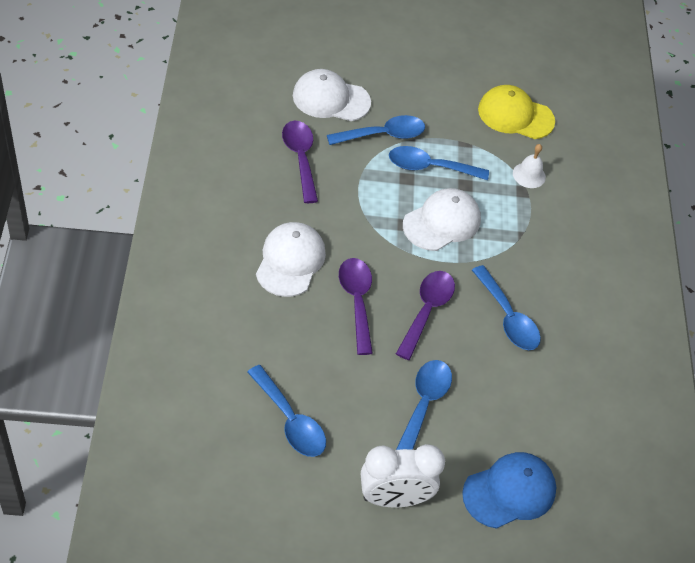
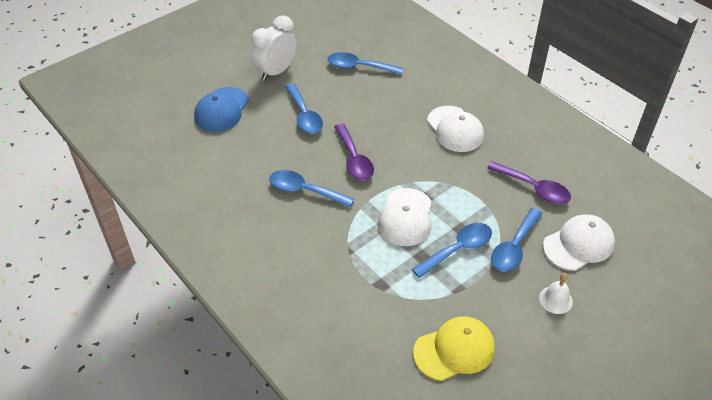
camera: 145 degrees right, 5 degrees down
purple spoon [339,258,373,355] -> none
white bell [513,144,546,188] -> white bell moved to [539,273,573,314]

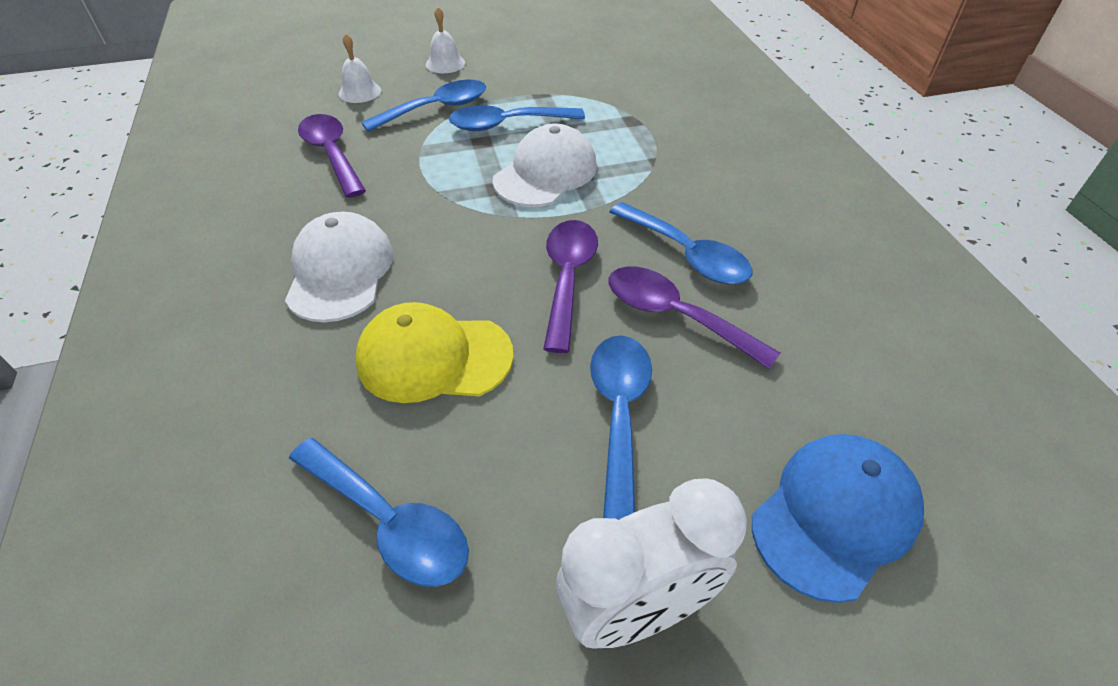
camera: 155 degrees left, 0 degrees up
yellow cap [413,316,495,381] -> yellow cap moved to [355,302,514,403]
white cap [543,214,615,271] -> white bell [339,33,381,103]
none -> purple spoon [608,267,780,369]

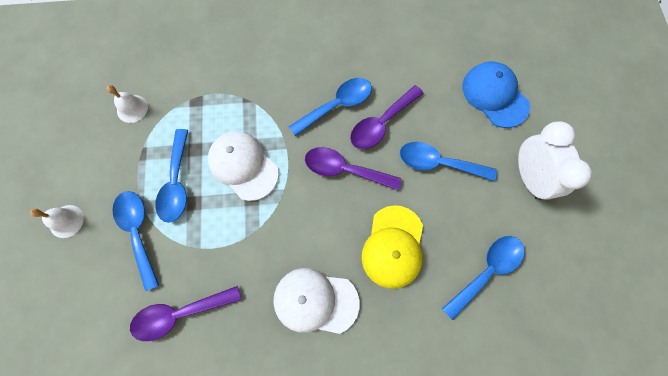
camera: 80 degrees left, 25 degrees up
white bell [339,33,381,103] -> white bell moved to [107,85,148,123]

